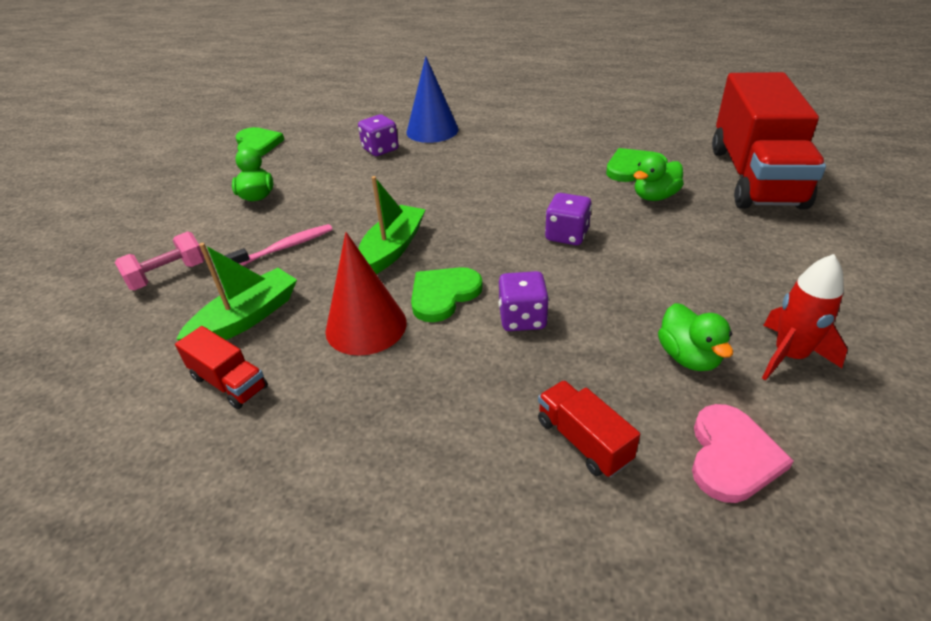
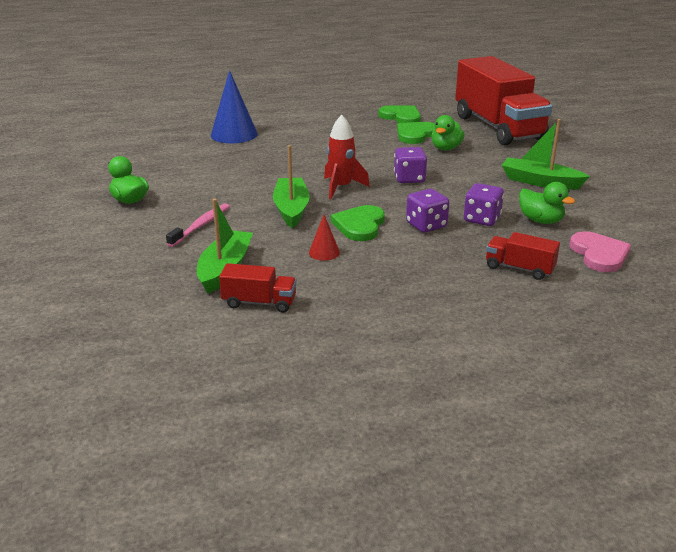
camera: 30 degrees left, 10 degrees down
pink dumbbell [115,231,205,290] -> none
green heart [236,127,284,156] -> green heart moved to [378,105,421,123]
red cone [325,232,407,356] -> red cone [309,215,340,261], size x0.49
purple dice [358,115,399,156] -> purple dice moved to [464,183,504,226]
red rocket [762,254,847,381] -> red rocket moved to [324,115,370,199]
none -> green boat [502,119,590,190]

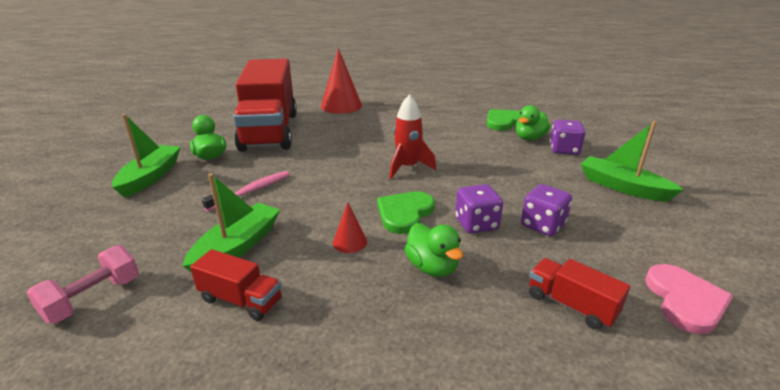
camera: 15 degrees right, 0 degrees up
blue cone [211,70,258,143] -> red cone [321,48,362,114]
green boat [273,145,310,229] -> green boat moved to [112,114,181,198]
green heart [378,105,421,123] -> none
purple dice [394,147,427,183] -> purple dice moved to [550,120,586,155]
red truck [455,56,552,145] -> red truck moved to [233,59,297,152]
green duck [519,182,575,224] -> green duck moved to [404,223,463,277]
none -> pink dumbbell [27,245,139,323]

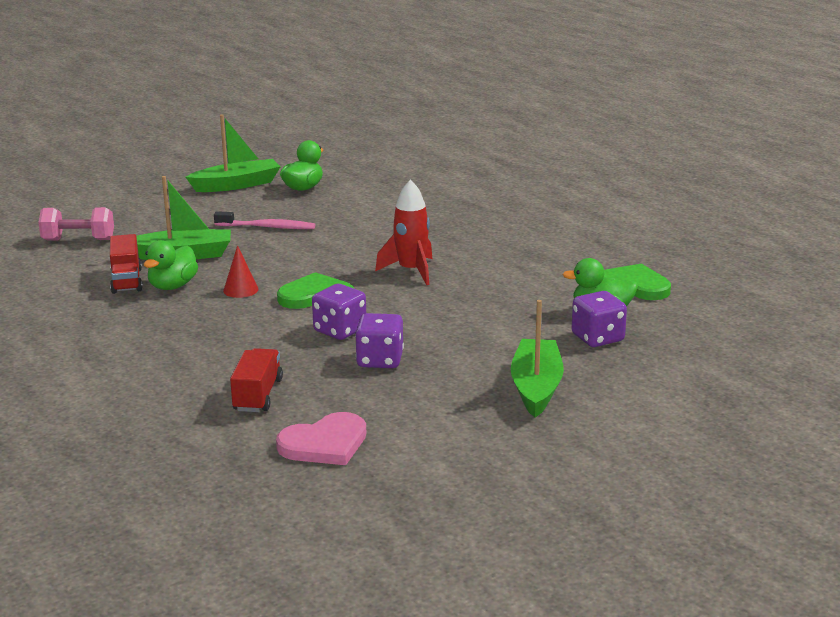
camera: 55 degrees right, 5 degrees down
red truck [233,59,297,152] -> none
red cone [321,48,362,114] -> none
green duck [404,223,463,277] -> green duck moved to [144,240,198,290]

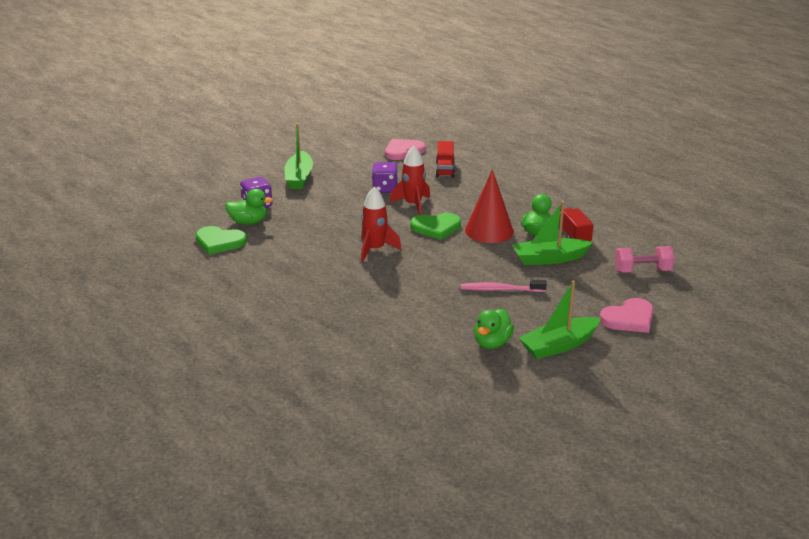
camera: 175 degrees right, 5 degrees up
red cone [223,245,258,298] -> red cone [465,169,514,243], size x2.05
purple dice [312,284,366,340] -> red rocket [390,145,430,215]
none -> pink heart [600,298,654,333]

